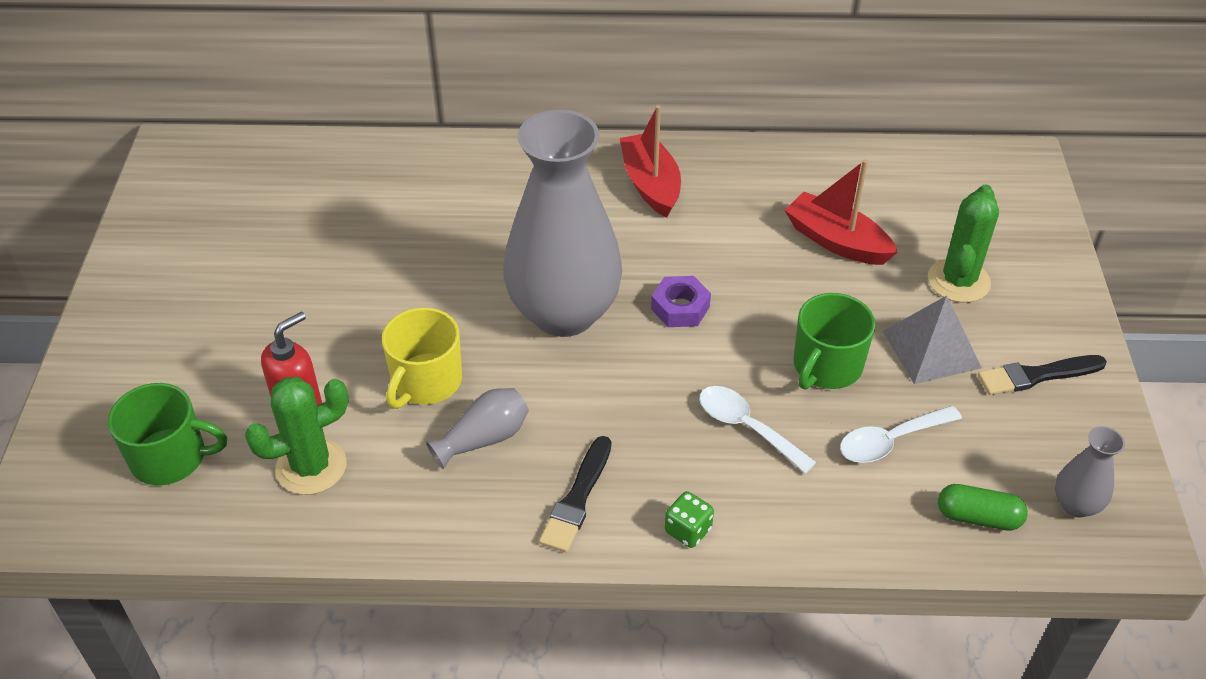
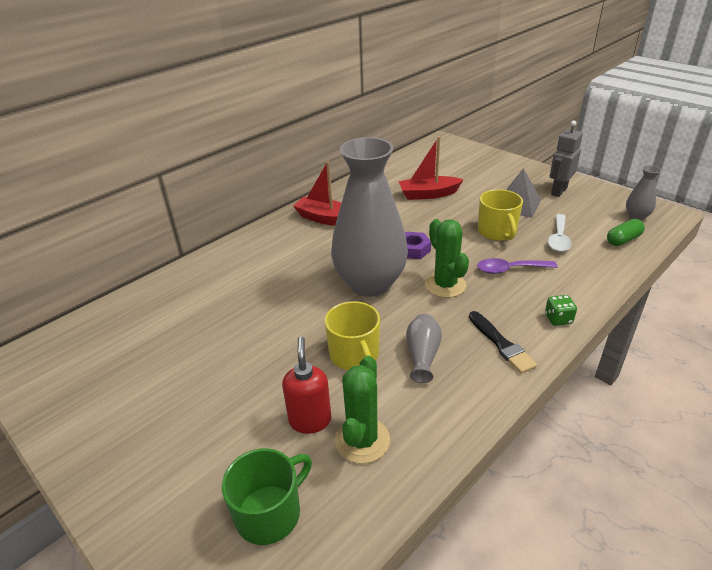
camera: 45 degrees left, 10 degrees down
white spoon [699,386,816,474] -> purple spoon [477,258,557,274]
green mug [794,293,875,389] -> yellow mug [478,189,523,241]
green cactus [928,185,999,303] -> green cactus moved to [425,219,469,298]
black brush [978,355,1107,395] -> grey robot [550,120,583,197]

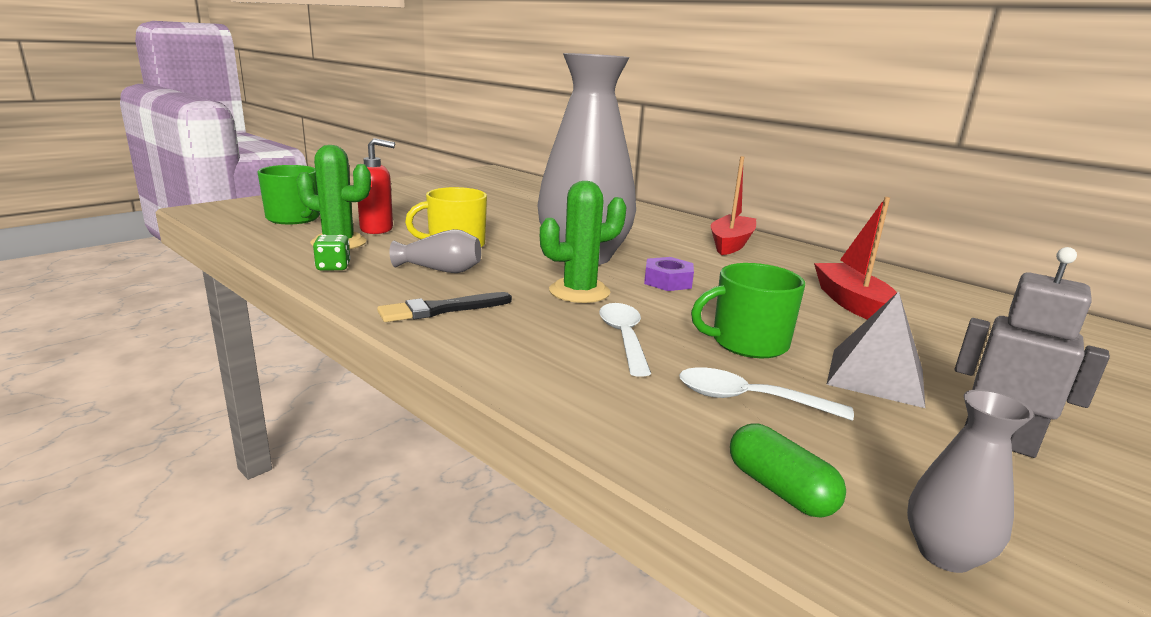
camera: 85 degrees right, 15 degrees down
purple spoon [477,258,557,274] -> white spoon [599,303,651,377]
yellow mug [478,189,523,241] -> green mug [691,263,805,358]
green dice [545,295,577,326] -> green dice moved to [313,235,351,270]

